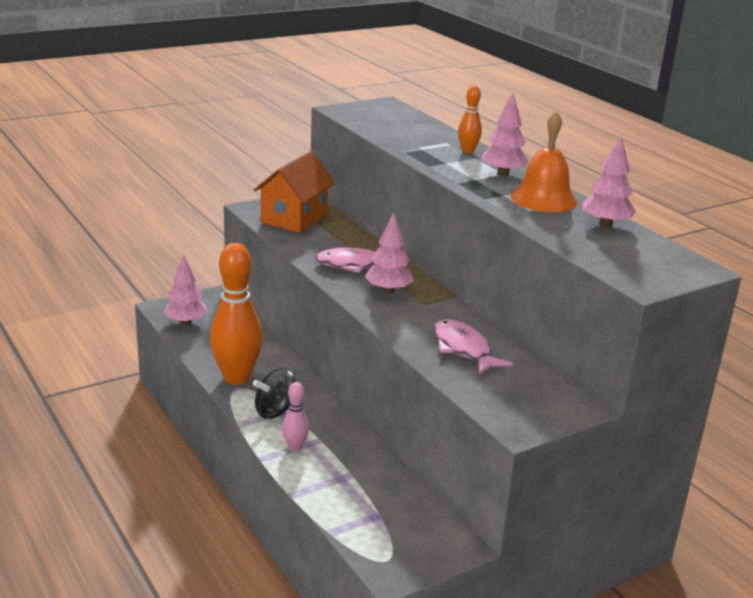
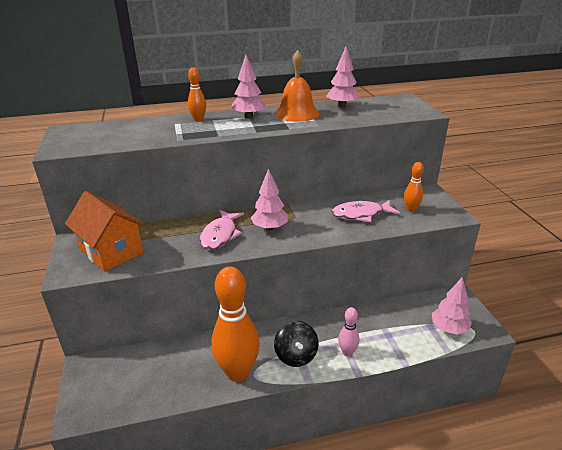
camera: 70 degrees left, 5 degrees up
pink tree [164,254,208,325] -> pink tree moved to [432,277,472,335]
none -> orange bowling pin [404,162,424,212]

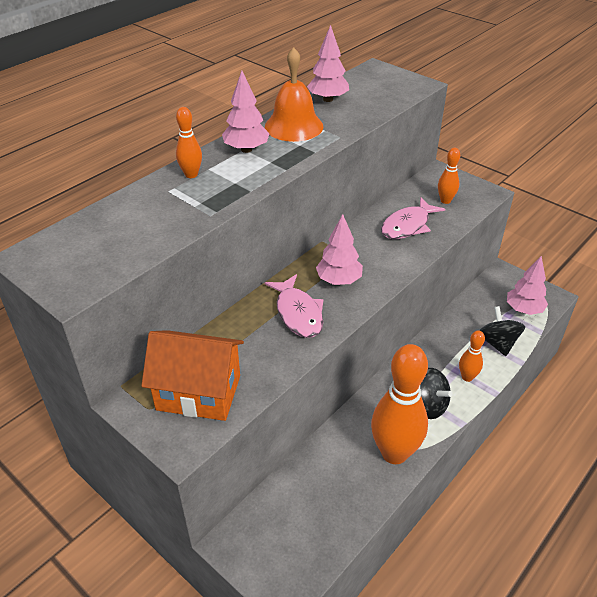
camera: 35 degrees left, 10 degrees up
pink bowling pin [338,307,359,356] -> orange bowling pin [459,331,485,382]
none -> black spinning top [479,306,525,356]

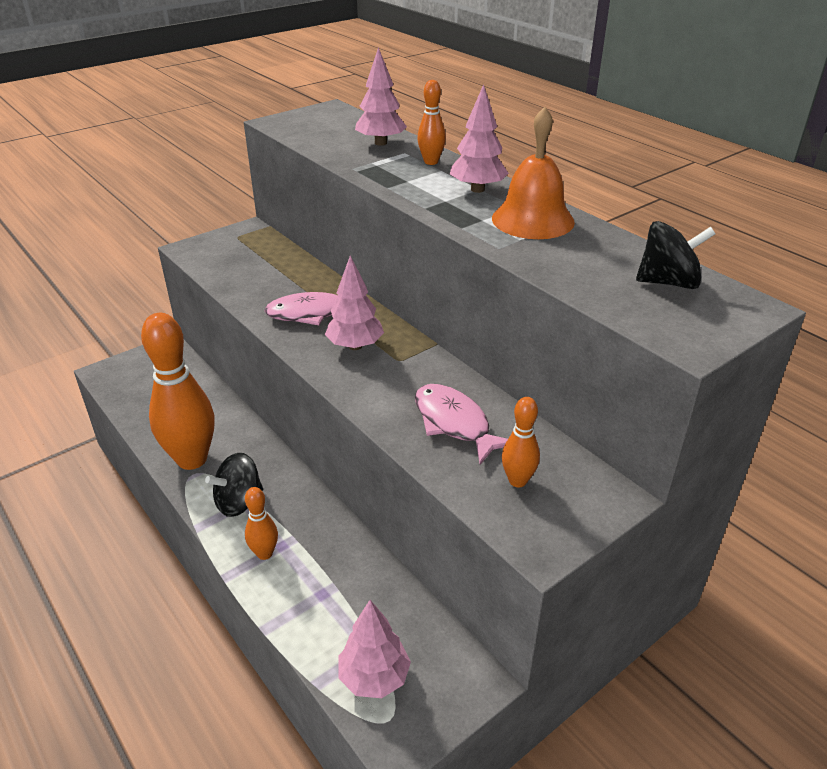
camera: 100 degrees right, 5 degrees down
orange house [141,330,244,421] -> none
pink tree [307,25,349,102] -> pink tree moved to [355,47,407,146]
black spinning top [479,306,525,356] -> black spinning top moved to [636,221,715,289]

